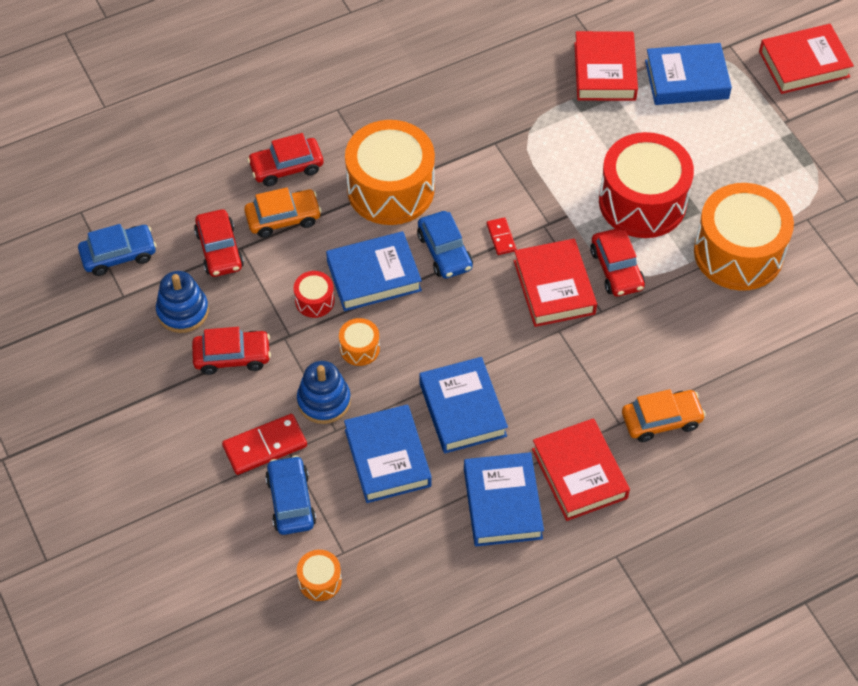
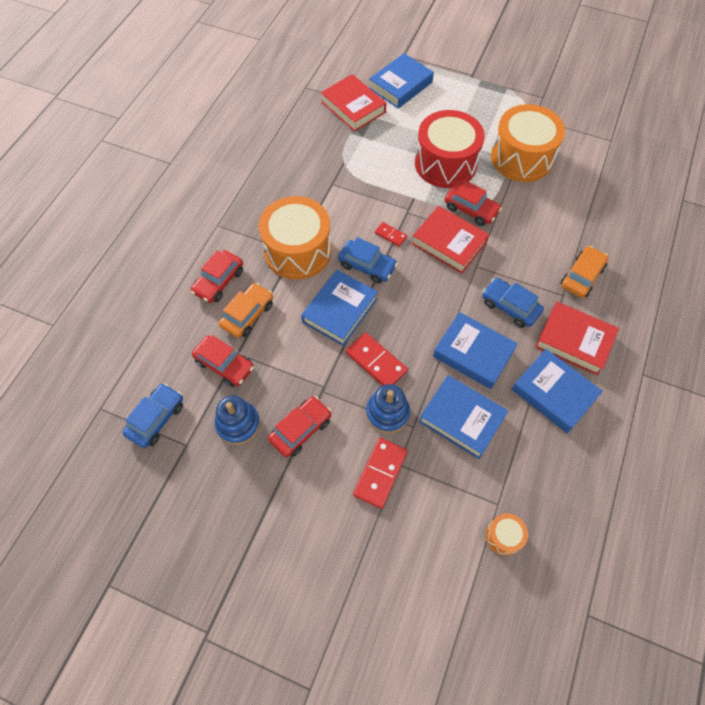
camera: 40 degrees left, 5 degrees up
blue car [265,455,316,535] -> blue car moved to [482,278,544,328]
red drum [294,271,335,318] -> none
orange drum [339,318,380,366] -> red domino [346,332,408,386]
red book [759,24,854,94] -> none

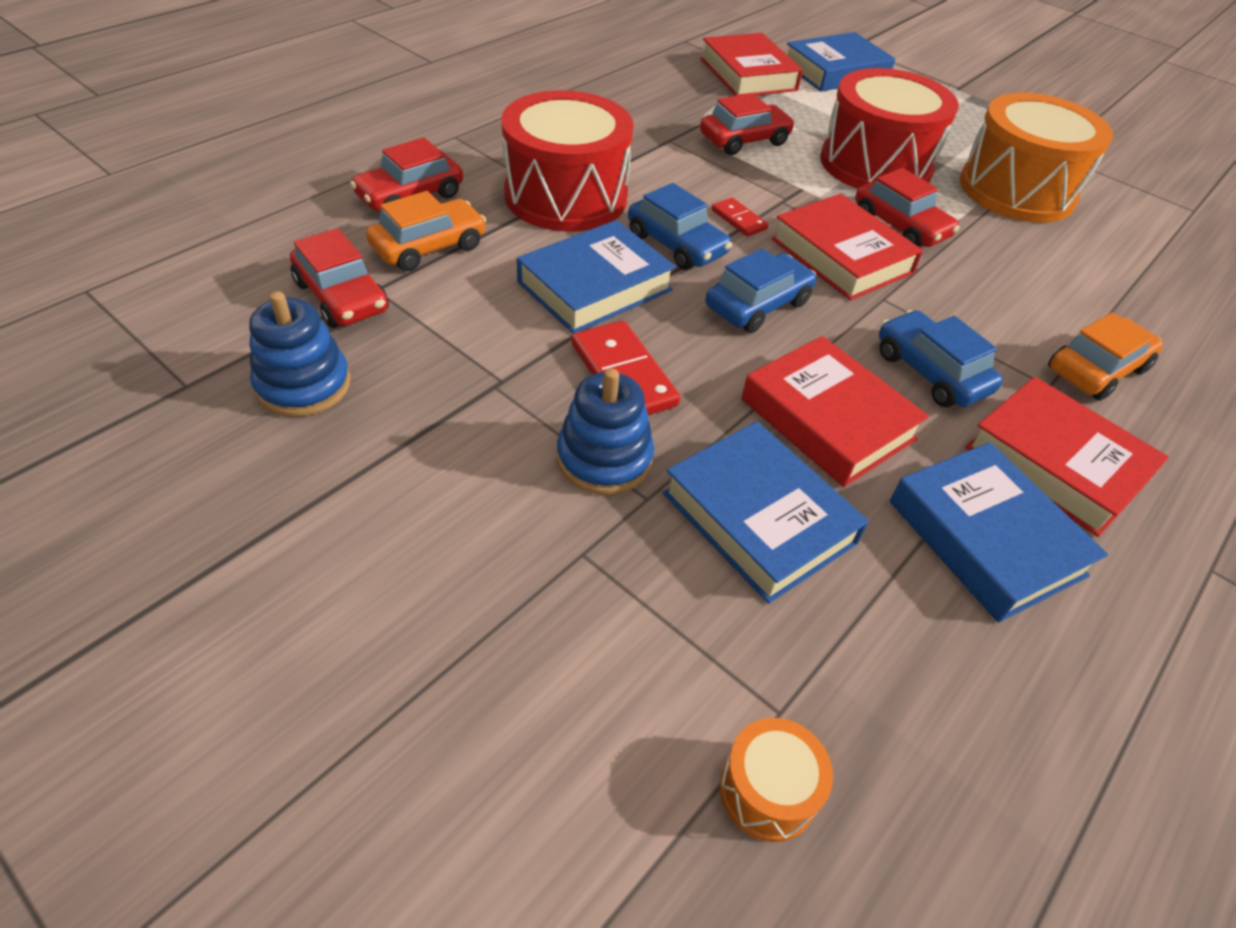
camera: 15 degrees right, 15 degrees down
blue car [122,383,183,448] -> blue car moved to [705,248,816,333]
orange drum [259,196,332,280] -> red drum [502,90,634,231]
red car [268,396,331,457] -> red car moved to [700,93,795,155]
red domino [353,438,408,509] -> none
blue book [433,312,518,389] -> red book [741,336,929,487]

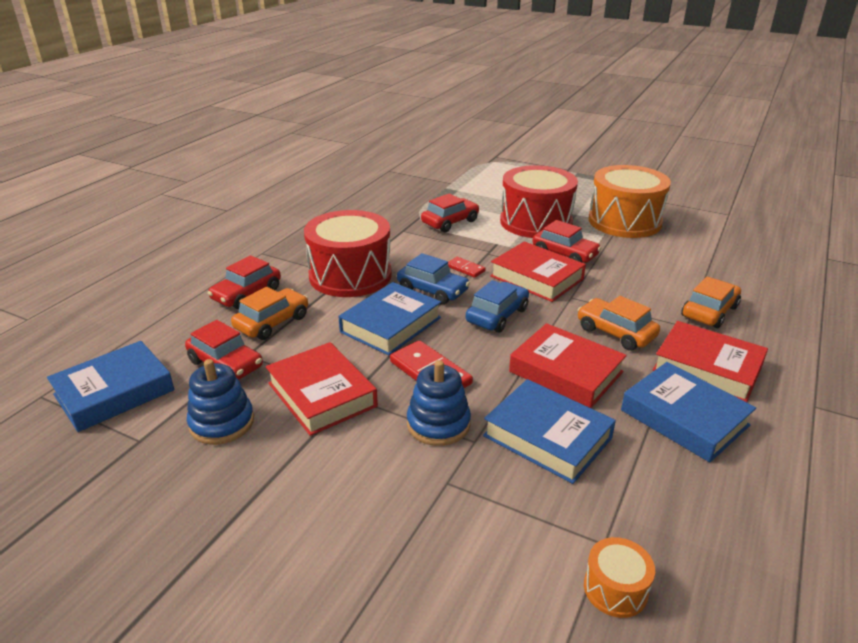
camera: 10 degrees left, 15 degrees down
red book [700,33,803,96] -> red book moved to [266,342,378,436]
blue book [787,32,895,92] -> blue book moved to [47,341,175,432]
blue car [879,310,1003,407] -> orange car [578,296,660,351]

